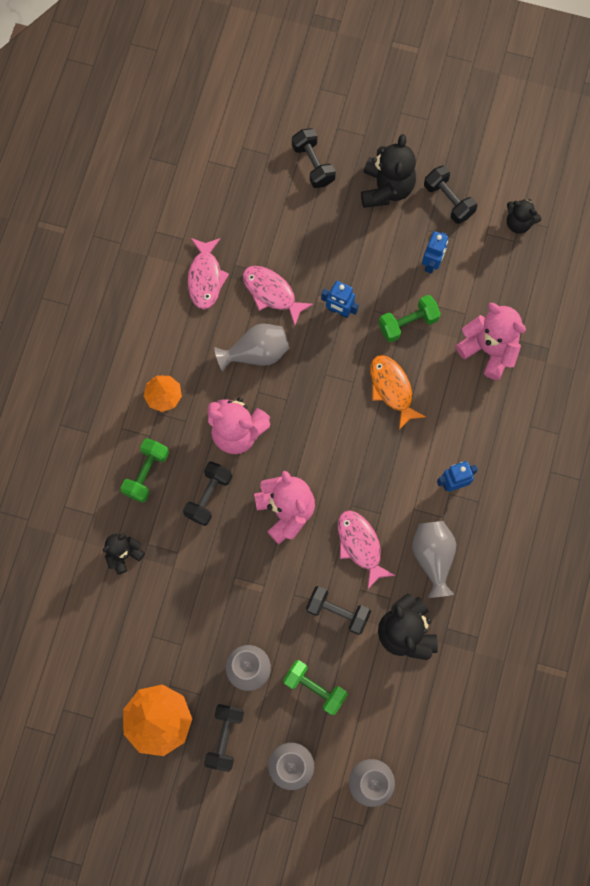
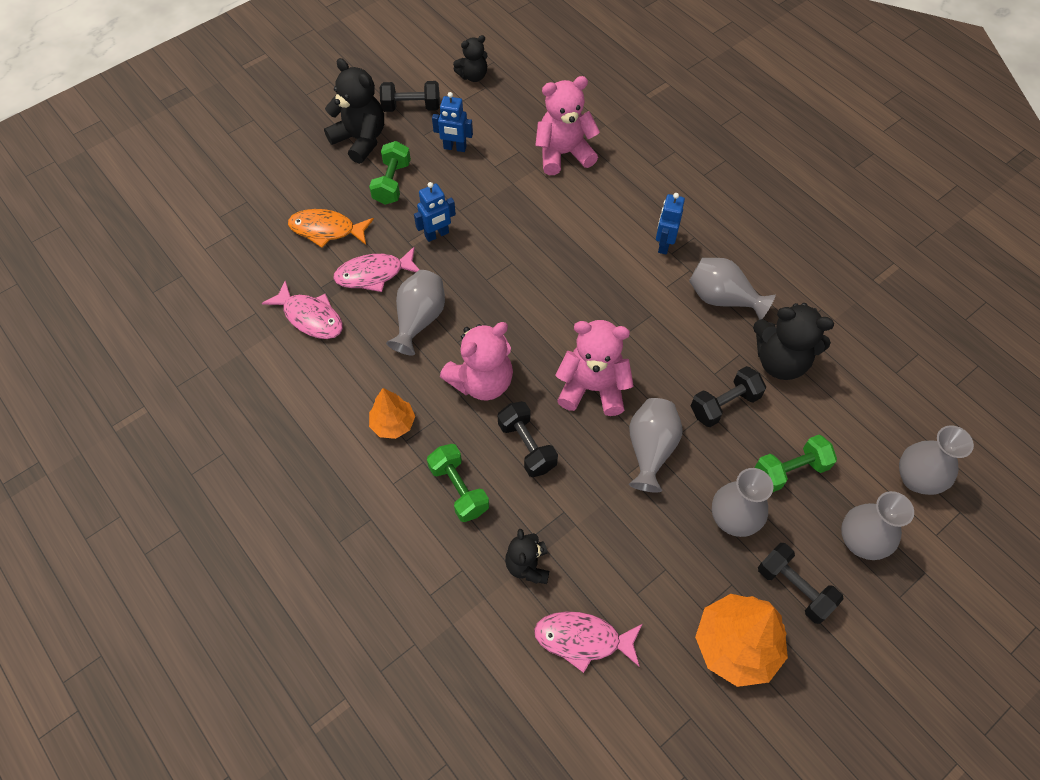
camera: 55 degrees left, 15 degrees down
black dumbbell [292,128,336,188] -> none
pink fish [338,510,396,589] -> pink fish moved to [534,611,642,673]
orange fish [370,355,426,430] -> orange fish moved to [288,209,374,248]
green dumbbell [379,295,441,342] -> green dumbbell moved to [369,141,411,205]
blue robot [422,231,448,274] -> blue robot turned 135 degrees clockwise [432,92,473,152]
none -> grey vase [629,398,683,492]

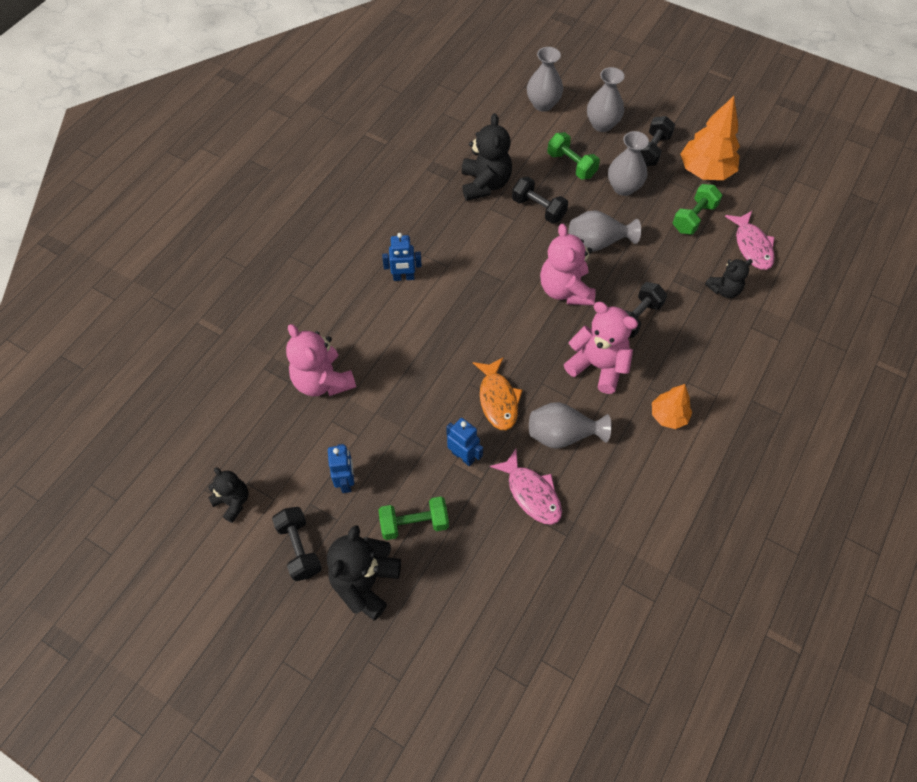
camera: 110 degrees left, 0 degrees up
pink fish [262,281,343,339] -> none
orange fish [288,209,374,248] -> orange fish moved to [473,357,523,430]
green dumbbell [427,444,489,522] -> green dumbbell moved to [673,184,723,235]
grey vase [689,258,776,320] -> none

